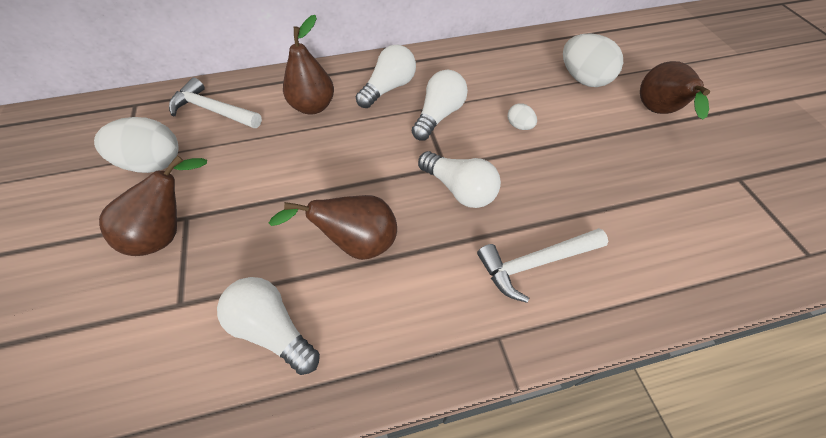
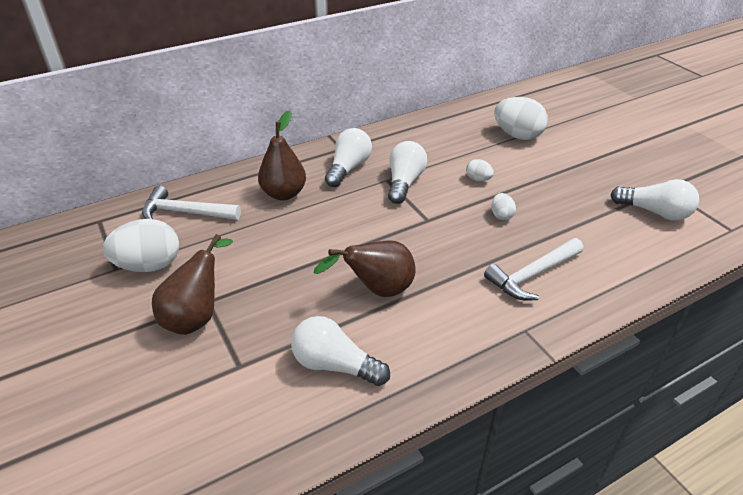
camera: 15 degrees left, 15 degrees down
white light bulb [418,151,501,208] -> white light bulb moved to [610,179,699,221]
brown pear [640,61,710,120] -> none
none -> white egg [492,193,516,220]

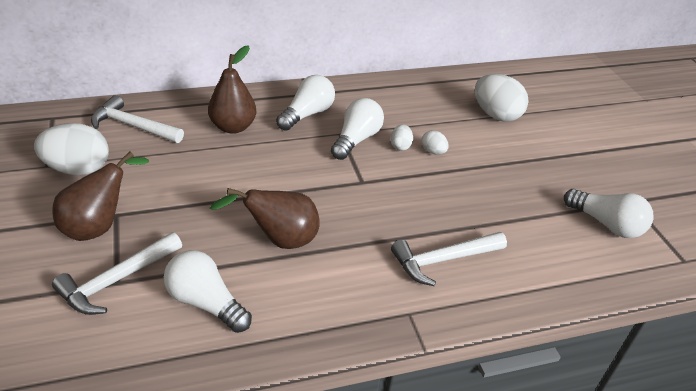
camera: 10 degrees right, 0 degrees up
white egg [492,193,516,220] -> white egg moved to [391,124,413,151]
none -> white hammer [52,232,182,315]

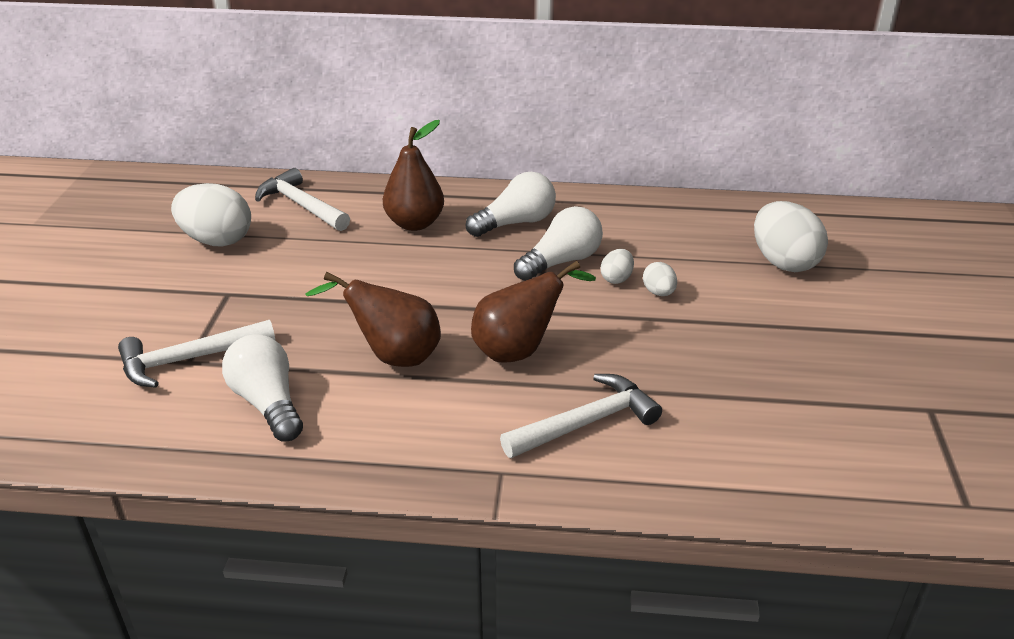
camera: 25 degrees right, 5 degrees down
brown pear [52,151,149,241] -> brown pear moved to [471,261,596,363]
white hammer [391,232,507,286] -> white hammer turned 150 degrees clockwise [500,374,662,458]
white light bulb [564,189,654,238] -> none

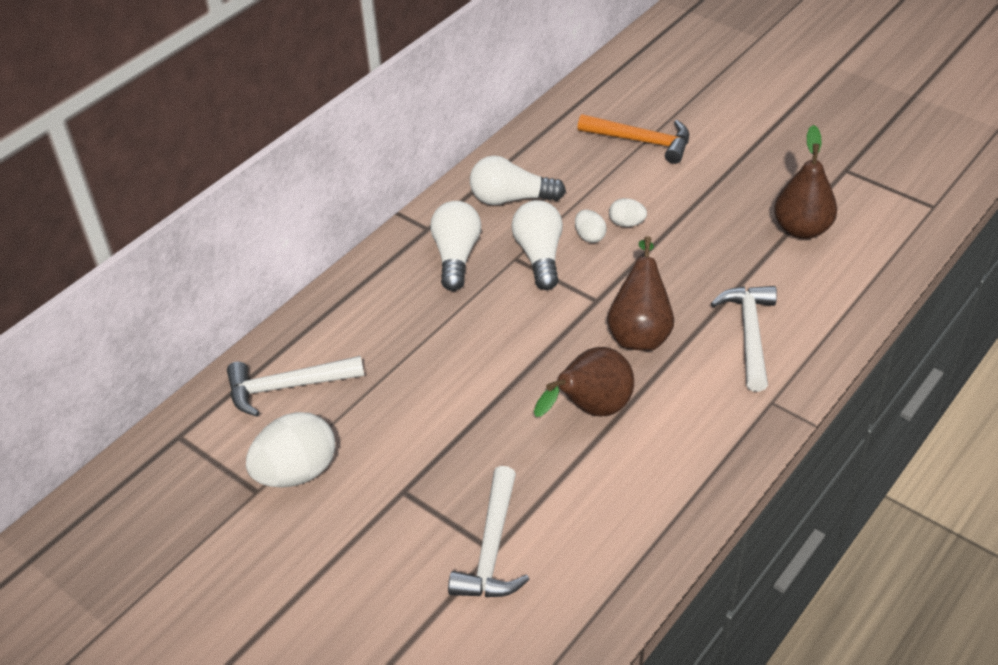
camera: 55 degrees left, 10 degrees up
white light bulb [222,334,303,441] -> white light bulb moved to [470,155,566,205]
brown pear [383,120,444,231] -> brown pear moved to [774,125,837,239]
white egg [754,201,828,272] -> orange hammer [578,114,689,164]

